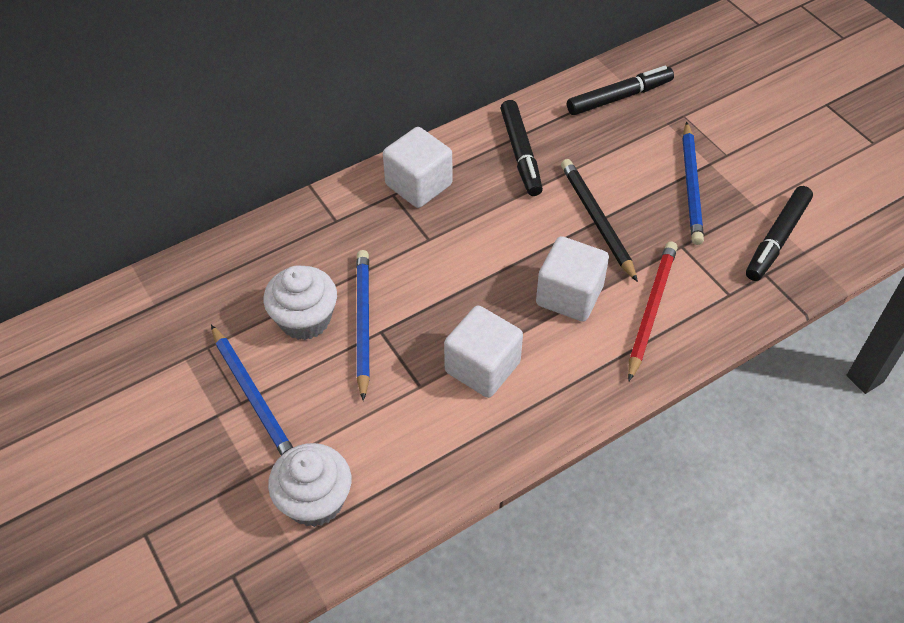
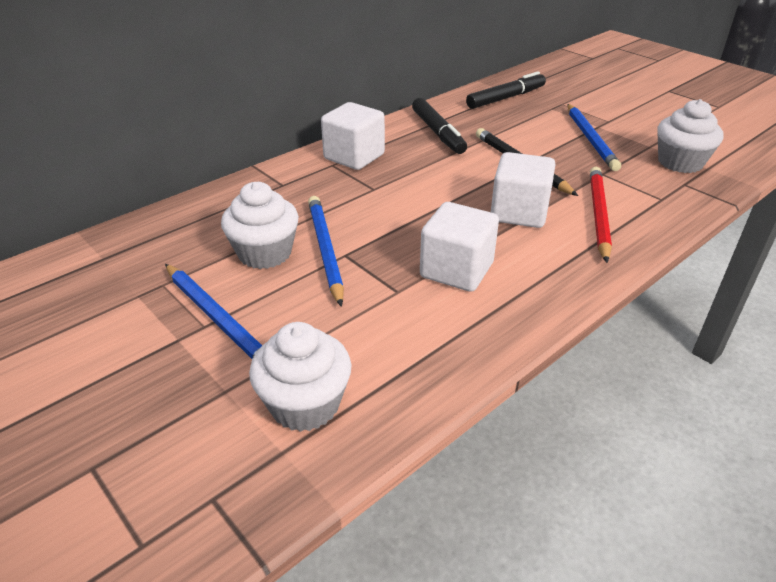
camera: 10 degrees left, 15 degrees down
black marker [746,186,813,281] -> white cupcake [657,99,724,173]

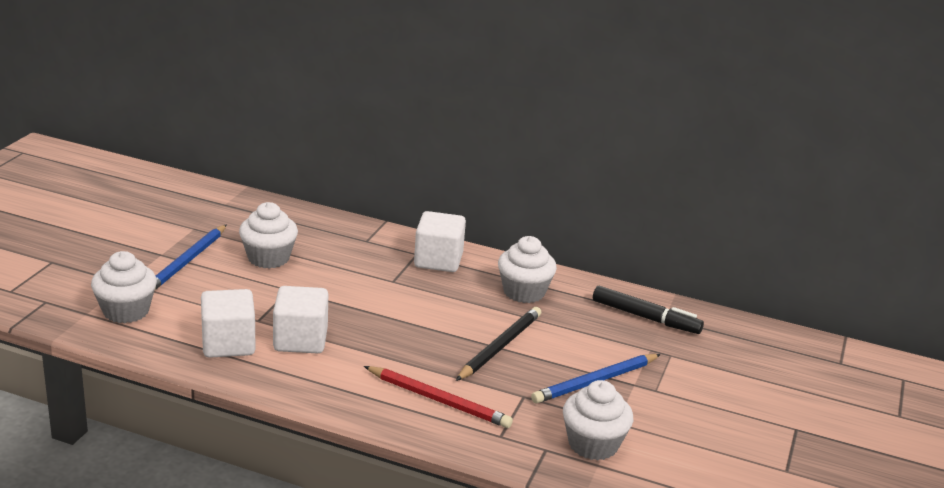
camera: 60 degrees right, 10 degrees down
blue pencil [308,196,344,307] -> none
black marker [412,98,467,154] -> white cupcake [498,236,557,303]
white cube [491,152,555,228] -> white cube moved to [201,289,256,358]
red pencil [590,167,612,263] -> red pencil turned 45 degrees clockwise [364,366,513,428]

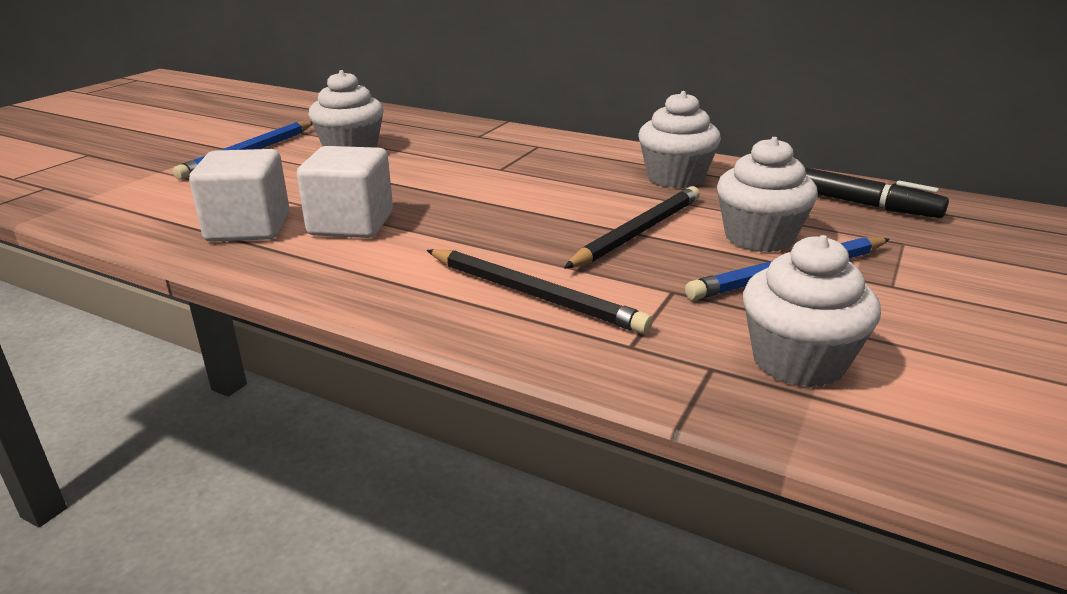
camera: 10 degrees right, 0 degrees up
white cupcake [91,251,157,323] -> white cupcake moved to [717,137,818,252]
red pencil [364,366,513,428] -> black pencil [427,249,653,334]
white cube [414,211,466,272] -> none

